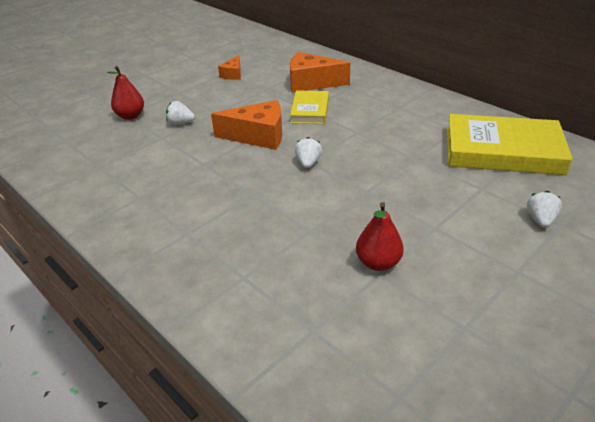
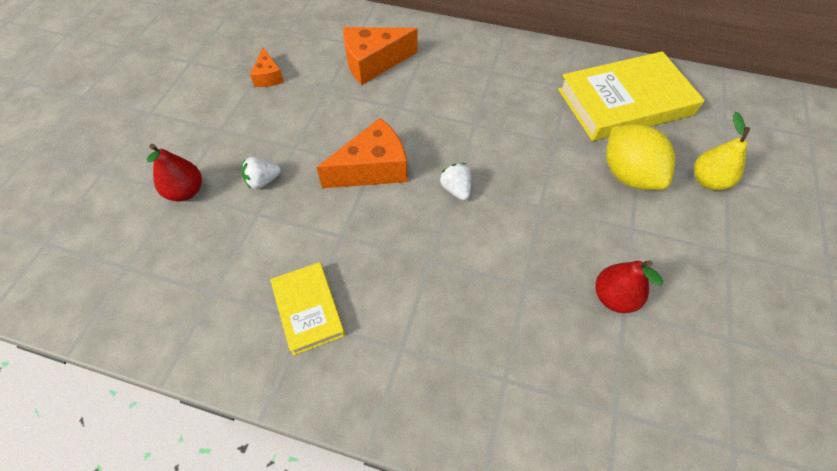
camera: 30 degrees left, 20 degrees up
yellow book [290,90,329,124] -> yellow book moved to [270,262,345,356]
white strawberry [527,191,562,228] -> yellow pear [694,112,750,190]
none -> yellow lemon [606,124,675,190]

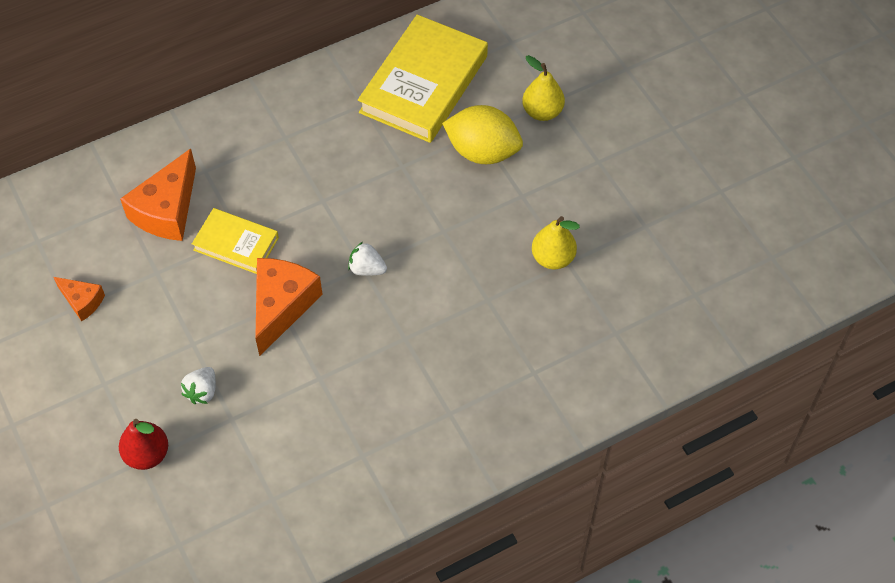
camera: 45 degrees left, 0 degrees up
yellow book [270,262,345,356] -> yellow book moved to [192,208,279,274]
red pear [595,260,663,313] -> yellow pear [532,216,580,269]

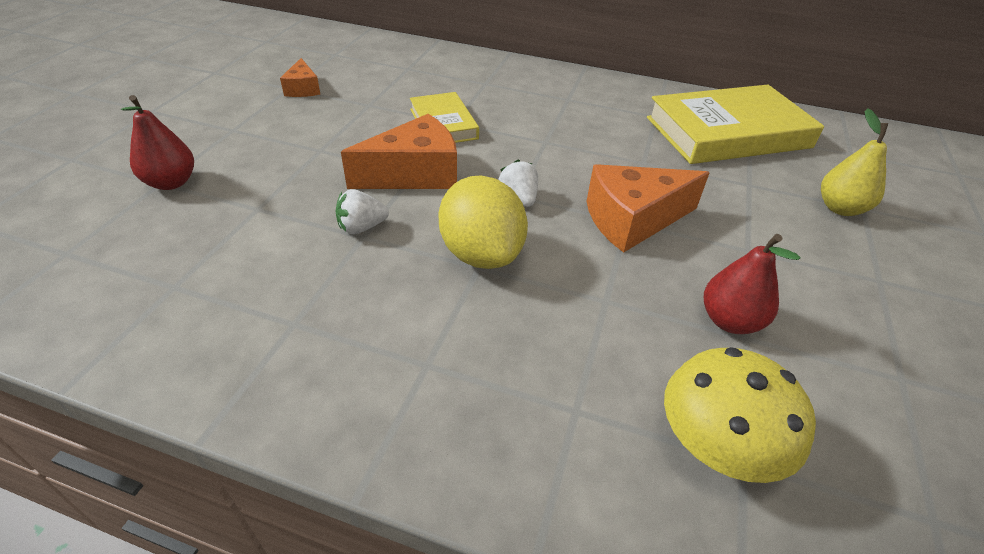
camera: 45 degrees right, 15 degrees down
orange cheese [120,149,196,241] -> orange cheese moved to [587,164,710,253]
white strawberry [181,367,216,404] -> white strawberry moved to [336,189,389,234]
yellow lemon [442,105,523,164] -> yellow lemon moved to [439,175,528,269]
yellow pear [532,216,580,269] -> red pear [704,234,801,334]
none -> yellow mushroom [664,347,816,483]

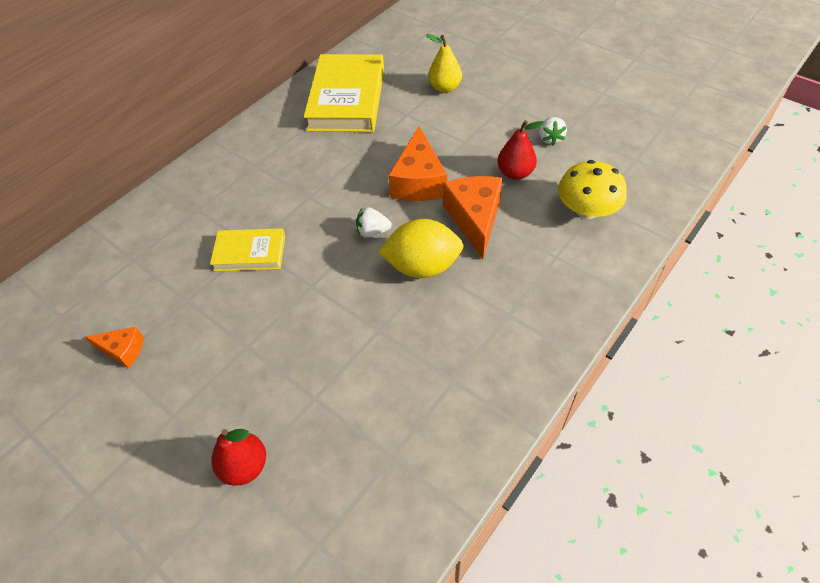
camera: 65 degrees left, 10 degrees up
white strawberry [336,189,389,234] -> white strawberry moved to [539,117,567,145]
orange cheese [341,114,457,189] -> orange cheese moved to [443,176,502,259]

